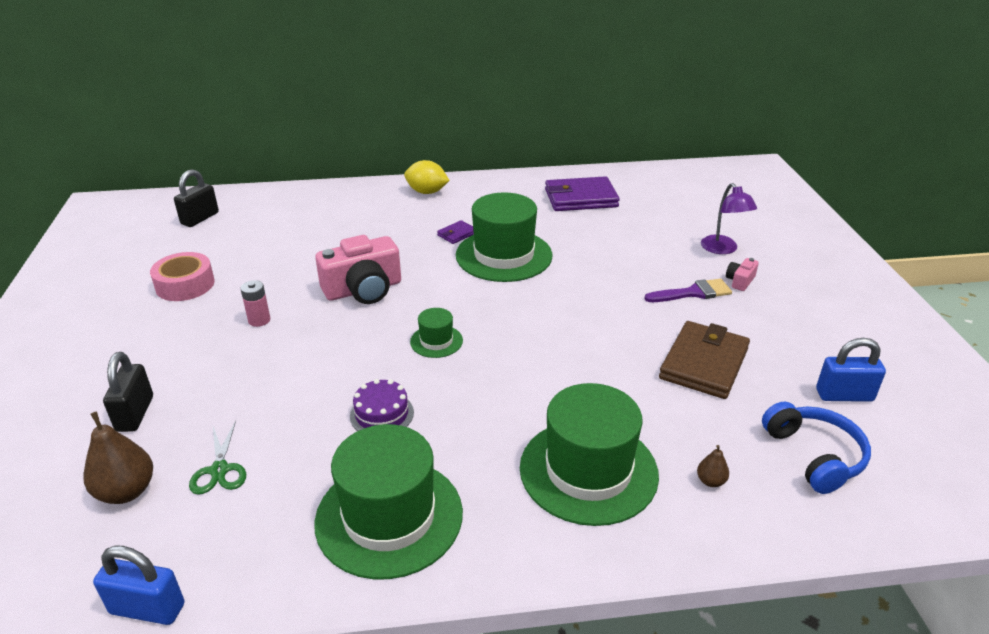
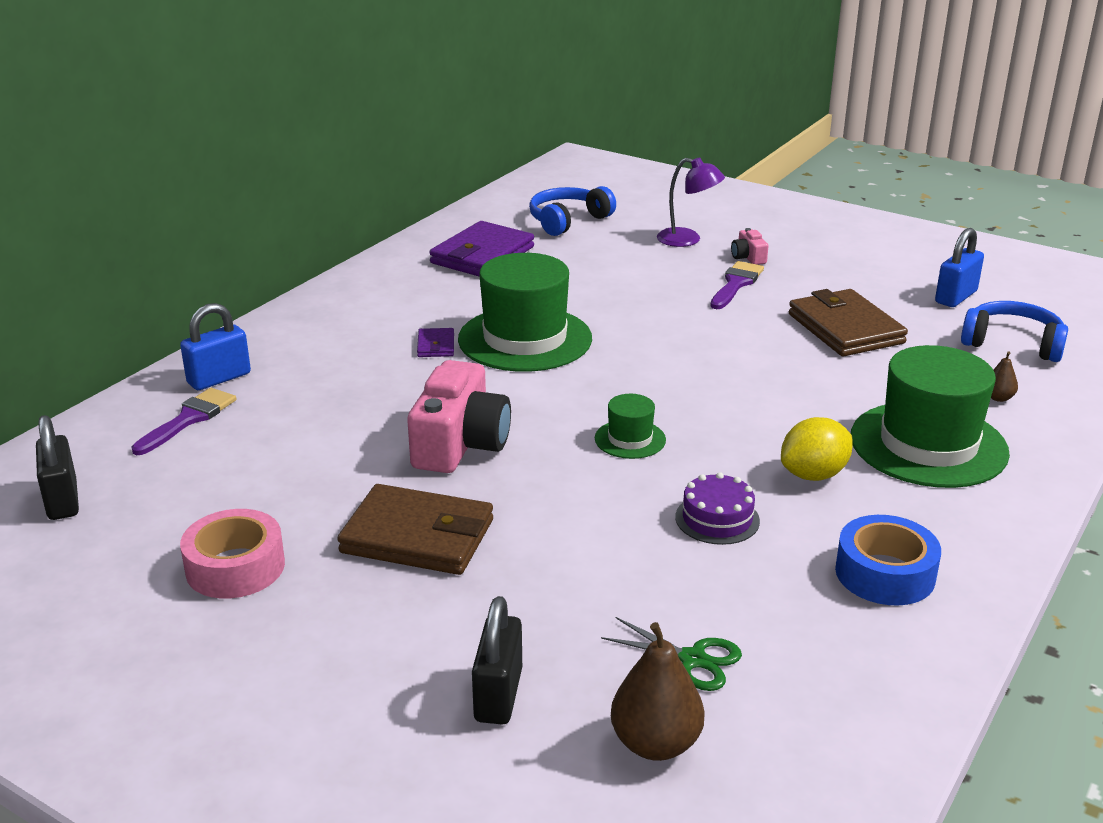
camera: 50 degrees left, 5 degrees down
blue padlock [93,545,184,625] -> blue padlock moved to [180,303,251,390]
black padlock [103,352,153,432] -> black padlock turned 60 degrees clockwise [472,596,522,724]
pink battery [240,280,271,327] -> brown wallet [337,484,493,575]
green hat [314,424,463,579] -> blue tape [835,515,941,605]
yellow lemon [404,160,450,194] -> yellow lemon moved to [781,417,853,481]
none -> purple brush [132,388,236,455]
none -> blue headphones [529,186,616,236]

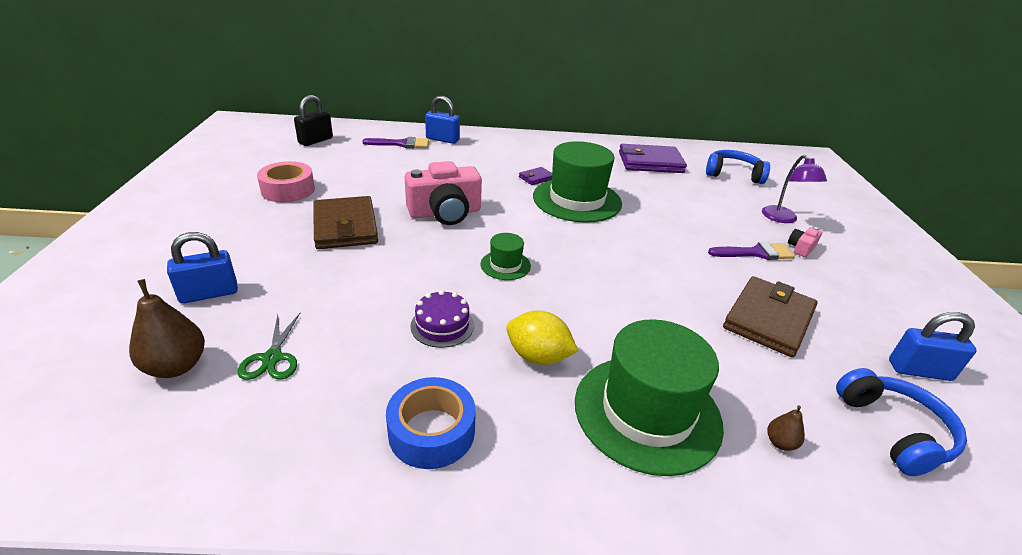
camera: 55 degrees right, 5 degrees up
black padlock [472,596,522,724] -> blue padlock [167,232,238,304]

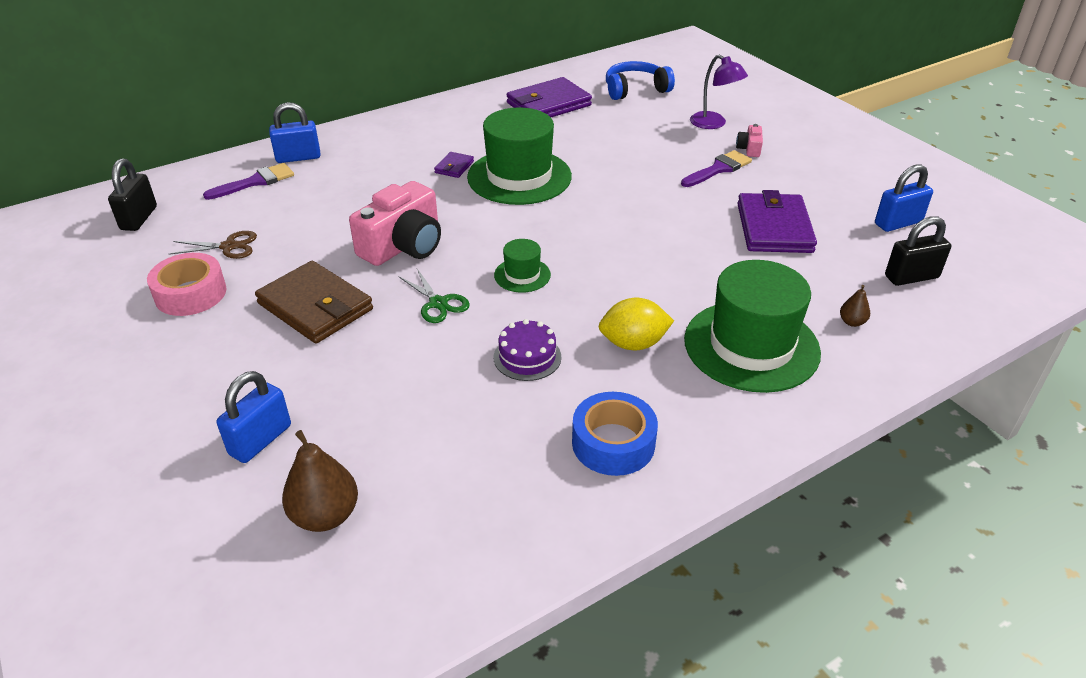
camera: 30 degrees left, 5 degrees up
green scissors [237,313,300,380] -> green scissors moved to [398,269,470,323]
brown wallet [723,276,818,357] -> purple wallet [737,190,817,253]
blue headphones [836,368,967,476] -> black padlock [885,216,951,286]
none -> brown scissors [169,231,257,259]

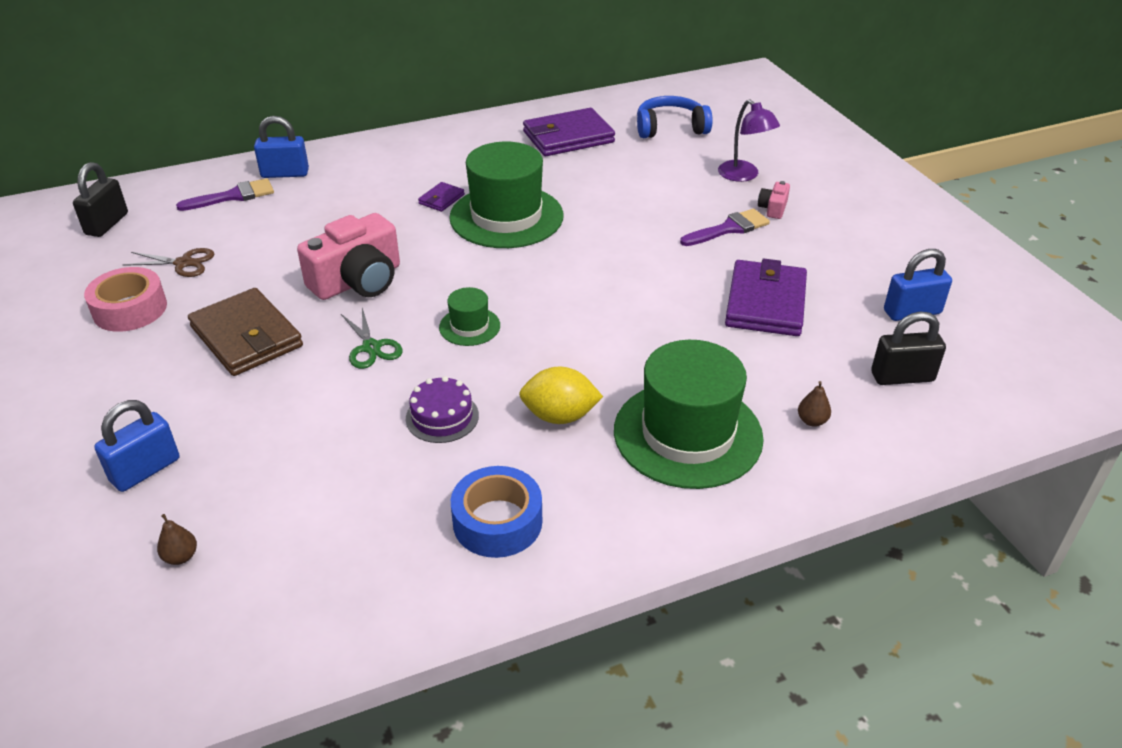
camera: 10 degrees right, 0 degrees up
brown pear [282,430,358,532] -> brown pear [157,514,197,565], size x0.50

